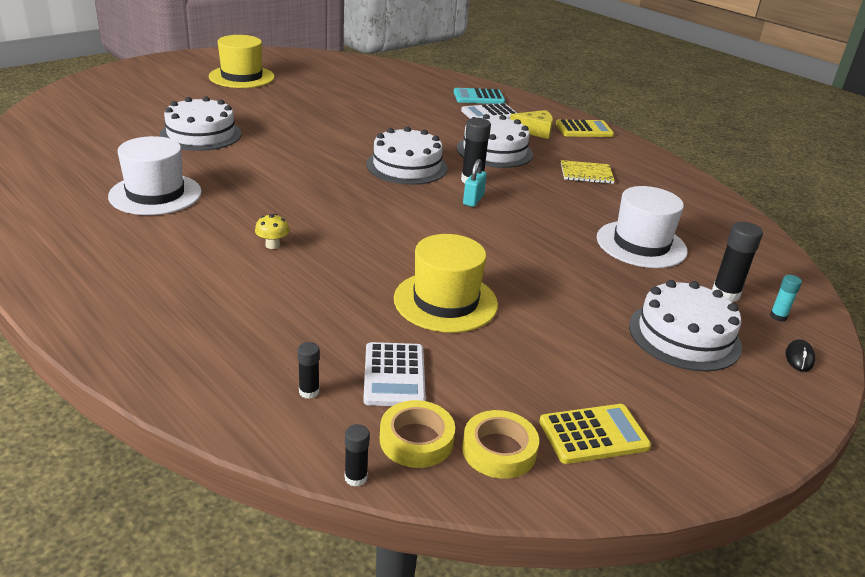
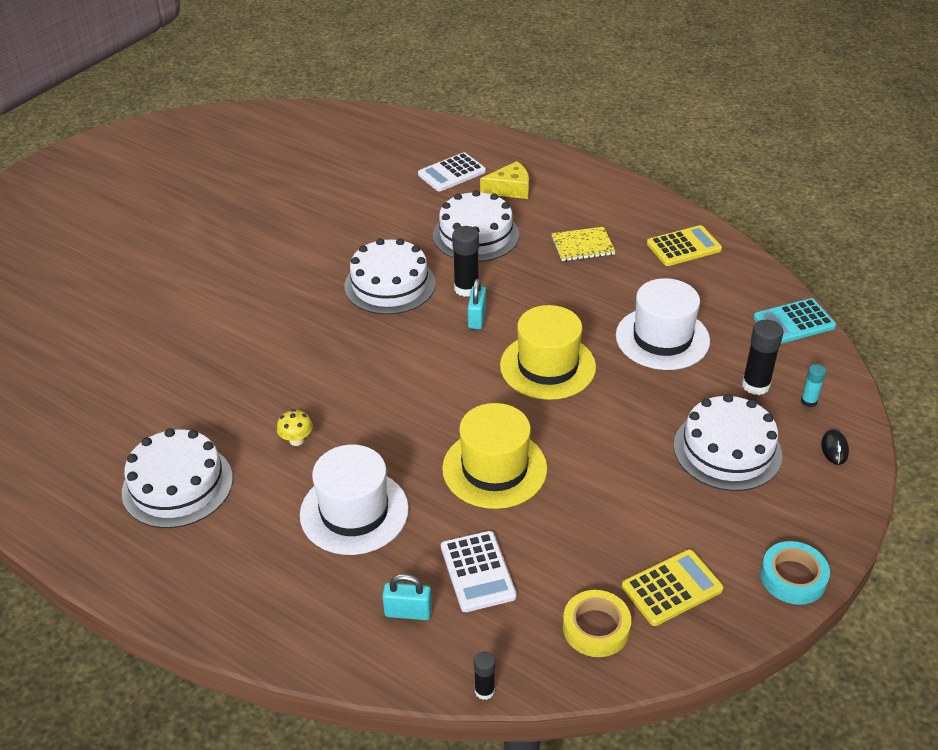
camera: 10 degrees left, 10 degrees up
white hat [108,136,202,215] -> white hat moved to [300,445,409,555]
white cake [160,96,241,151] -> white cake moved to [122,428,233,528]
yellow hat [209,35,275,88] -> yellow hat moved to [500,305,596,400]
black glue stick [298,342,320,399] -> turquoise padlock [382,574,432,620]
yellow tape [380,400,455,468] -> none
turquoise calculator [454,88,505,104] -> turquoise calculator moved to [754,298,836,344]
yellow calculator [556,119,614,137] -> yellow calculator moved to [647,225,722,266]
none -> turquoise tape [760,541,830,605]

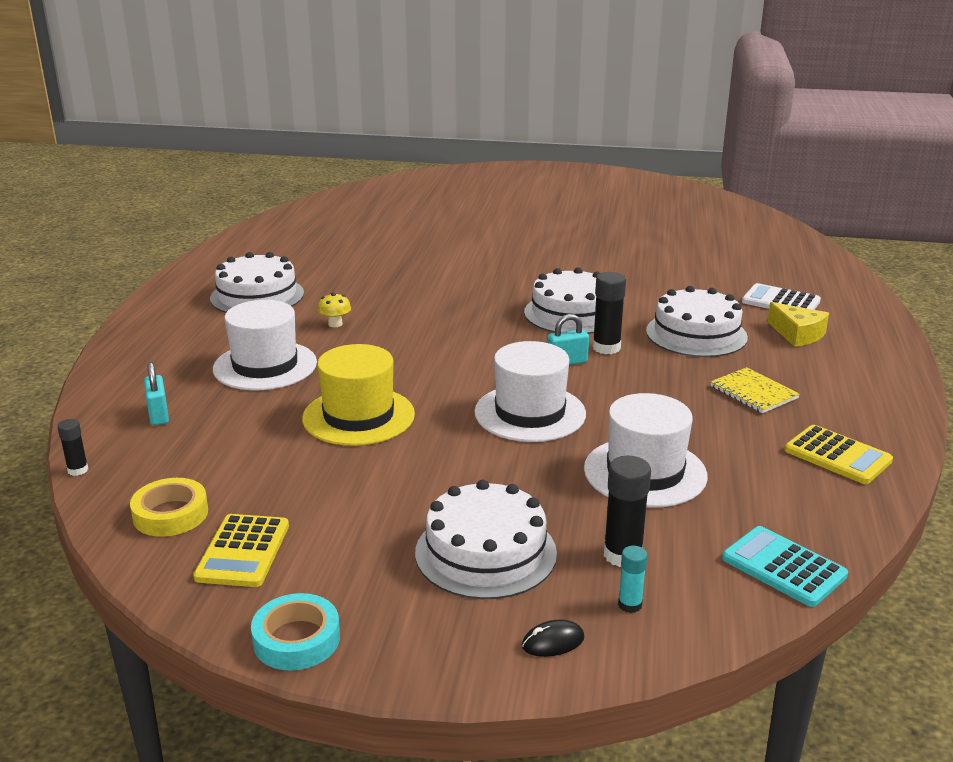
camera: 65 degrees right, 15 degrees down
white calculator [441,531,517,612] -> none
yellow hat [500,305,596,400] -> white hat [474,341,586,442]
yellow calculator [622,549,724,626] -> yellow calculator turned 60 degrees clockwise [193,514,289,587]

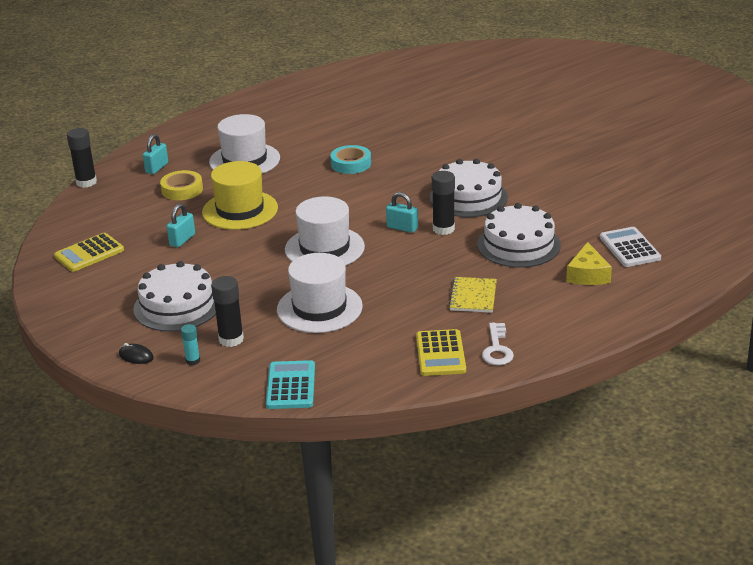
camera: 45 degrees right, 5 degrees up
black glue stick [57,419,88,476] -> black glue stick [67,128,97,188], size x1.74
yellow tape [130,478,208,537] -> yellow tape moved to [160,170,203,200]
white cake [210,252,304,313] -> none
turquoise tape [251,593,340,671] -> turquoise tape moved to [330,145,371,174]
yellow mushroom [318,293,351,327] -> none
none -> turquoise padlock [167,204,195,247]
none -> white key [482,323,514,365]

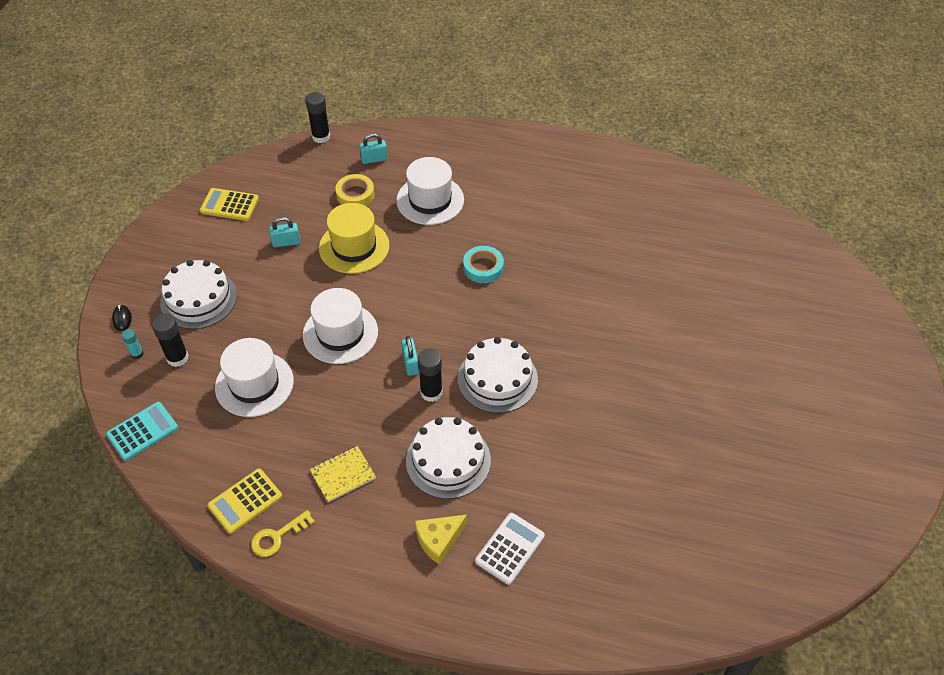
camera: 50 degrees right, 20 degrees up
white key [482,323,514,365] -> yellow key [251,510,315,557]

